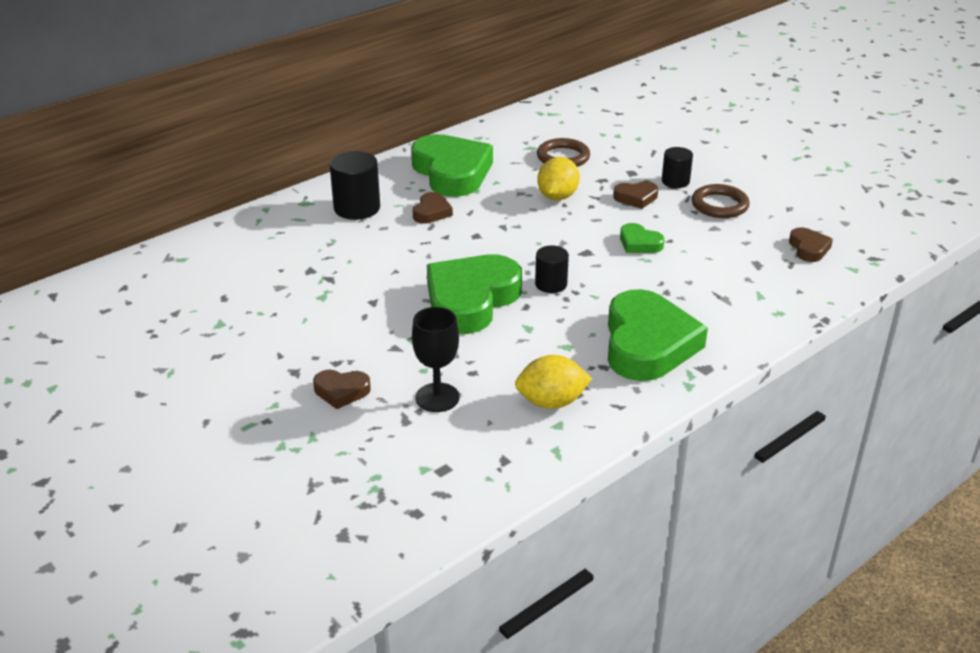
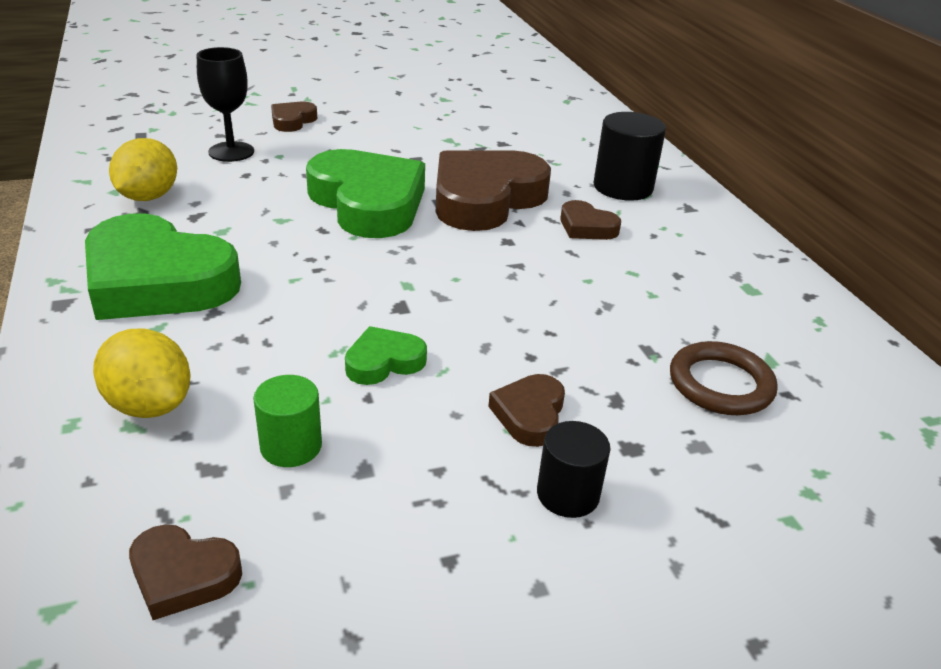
camera: 110 degrees right, 0 degrees up
green heart [411,134,493,197] -> none
black cylinder [535,245,569,293] -> none
yellow lemon [537,157,580,200] -> yellow lemon moved to [93,328,191,418]
brown ring [692,184,750,218] -> none
none -> green cylinder [253,375,322,467]
none -> brown heart [436,150,551,231]

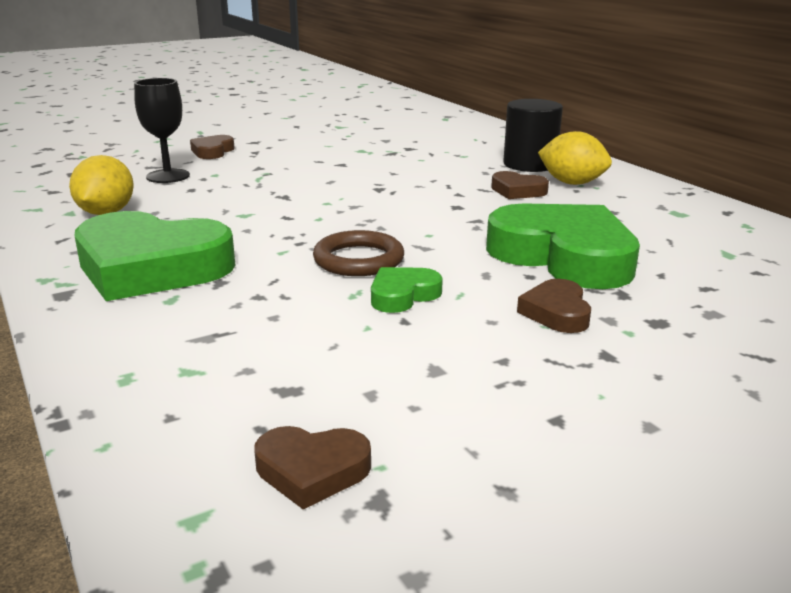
camera: 10 degrees left, 10 degrees down
yellow lemon [93,328,191,418] -> yellow lemon moved to [538,131,612,185]
green cylinder [253,375,322,467] -> none
green heart [306,149,425,238] -> green heart moved to [486,203,640,289]
brown heart [436,150,551,231] -> none
black cylinder [537,421,611,518] -> none
brown ring [670,341,778,415] -> brown ring moved to [313,230,404,276]

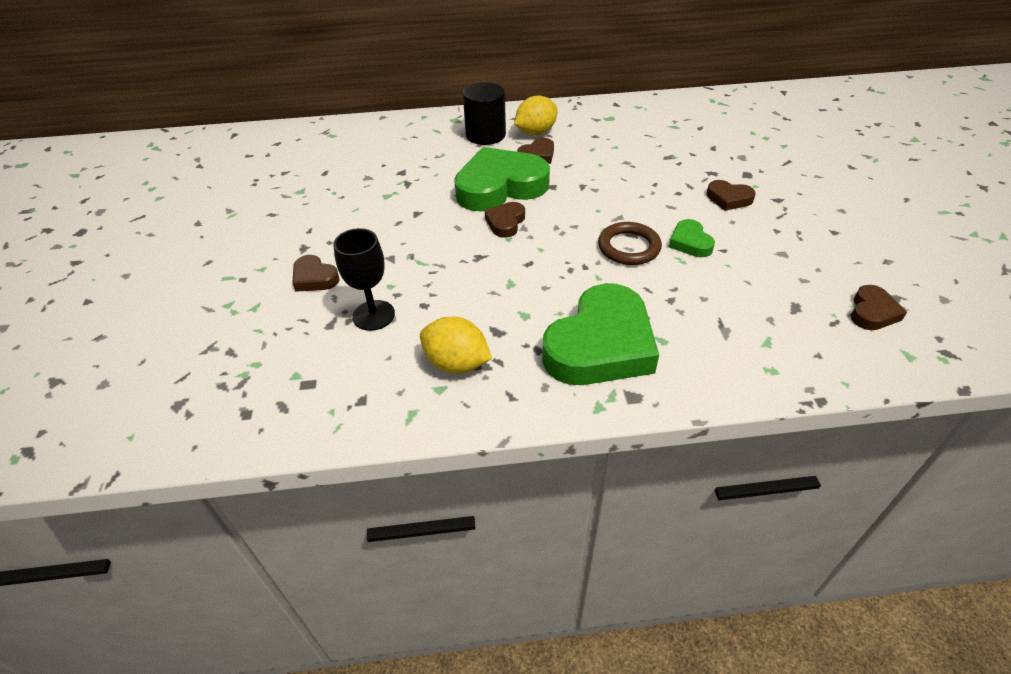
camera: 65 degrees left, 20 degrees up
green heart [486,203,640,289] -> green heart moved to [454,147,550,212]
none -> brown heart [485,202,525,238]

